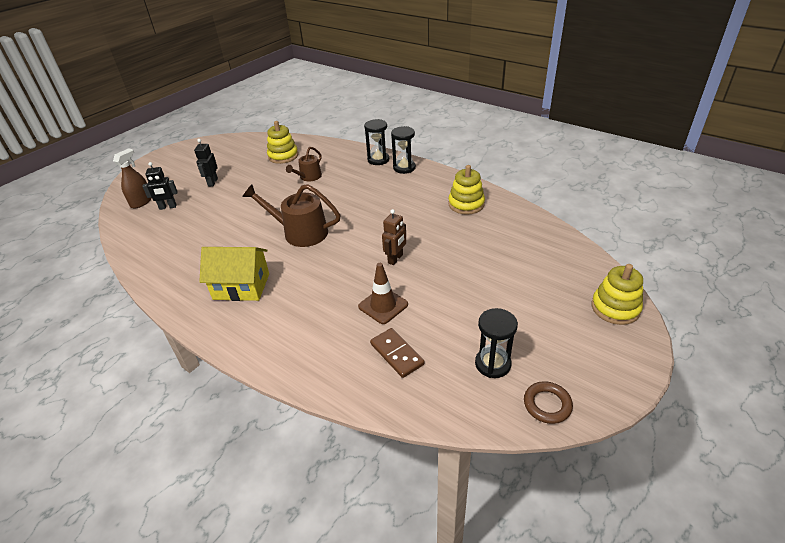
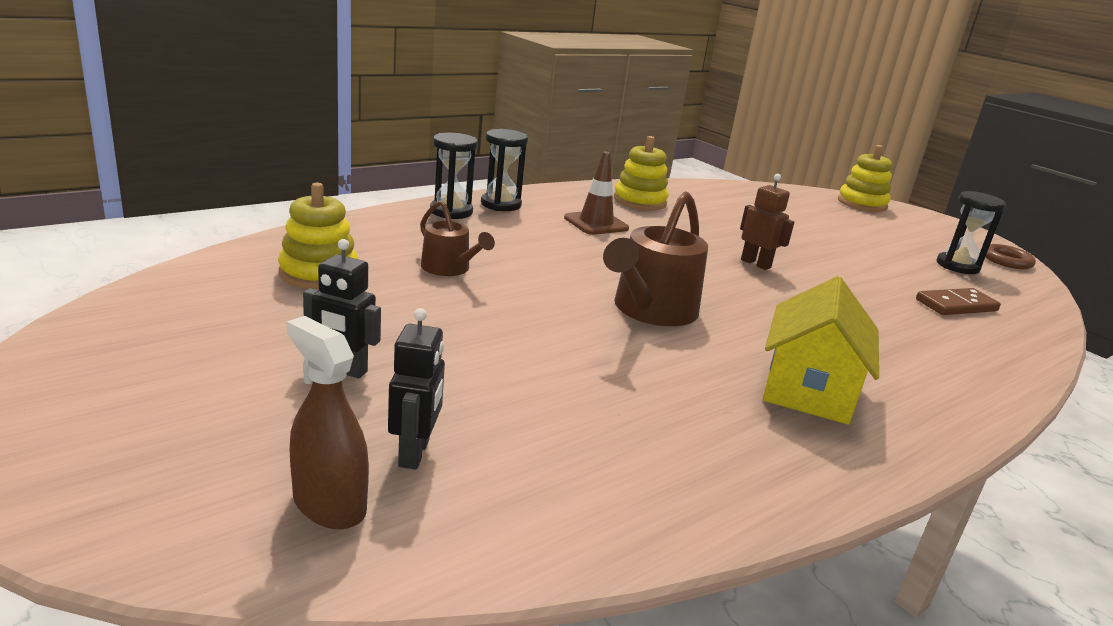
camera: 80 degrees left, 15 degrees down
brown traffic cone [358,263,408,324] -> brown traffic cone moved to [564,151,629,235]

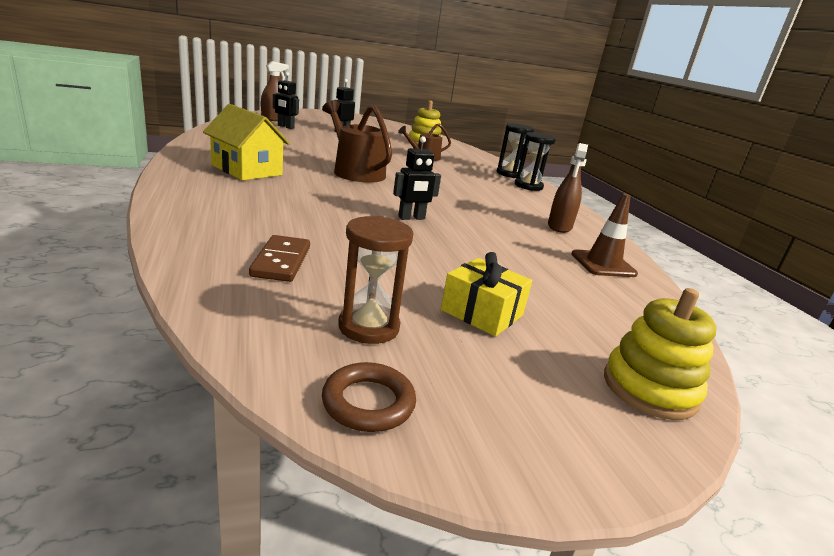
camera: 110 degrees right, 0 degrees up
brown traffic cone [564,151,629,235] -> brown traffic cone moved to [571,194,638,277]
yellow stacking toy [614,136,669,210] -> brown spray bottle [548,143,588,233]
brown robot [740,174,794,270] -> black robot [393,136,441,220]
black hourglass [937,191,1006,274] -> brown hourglass [338,216,414,344]
none -> yellow gift [441,252,532,336]

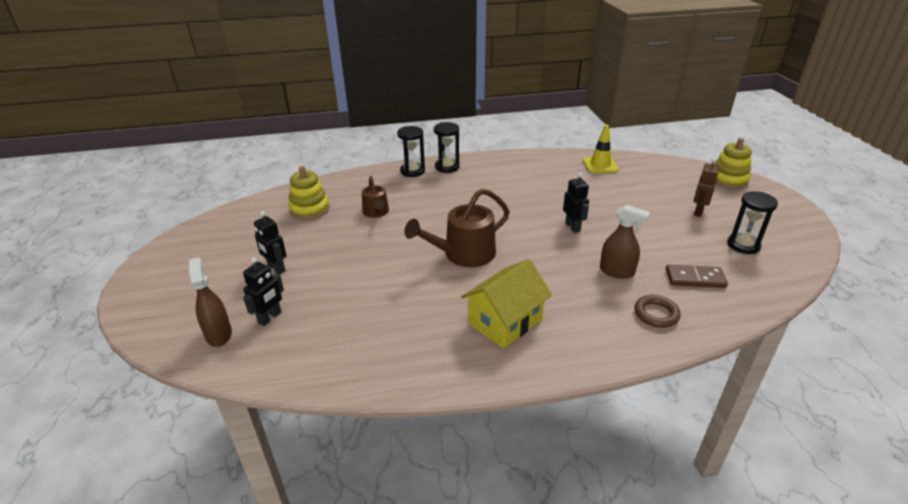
camera: 80 degrees left, 10 degrees up
brown ring [322,362,416,432] -> brown ring moved to [634,295,681,328]
brown hourglass [338,216,414,344] -> black hourglass [727,191,778,254]
yellow gift [441,252,532,336] -> brown robot [693,158,720,217]
brown spray bottle [548,143,588,233] -> brown spray bottle moved to [600,205,650,279]
brown traffic cone [571,194,638,277] -> yellow traffic cone [583,124,619,173]

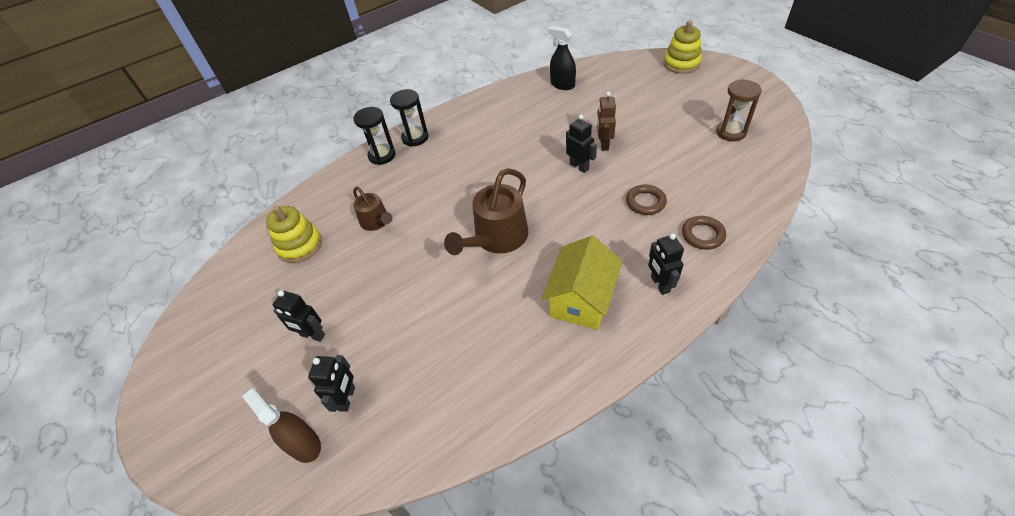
camera: 20 degrees left, 15 degrees up
yellow traffic cone [583,124,619,173] -> black spray bottle [548,26,576,90]
brown spray bottle [600,205,650,279] -> brown ring [626,184,667,215]
brown domino [666,265,728,288] -> none
brown robot [693,158,720,217] -> brown robot moved to [597,92,616,151]
black hourglass [727,191,778,254] -> brown hourglass [716,79,762,142]
none -> black robot [648,234,684,295]

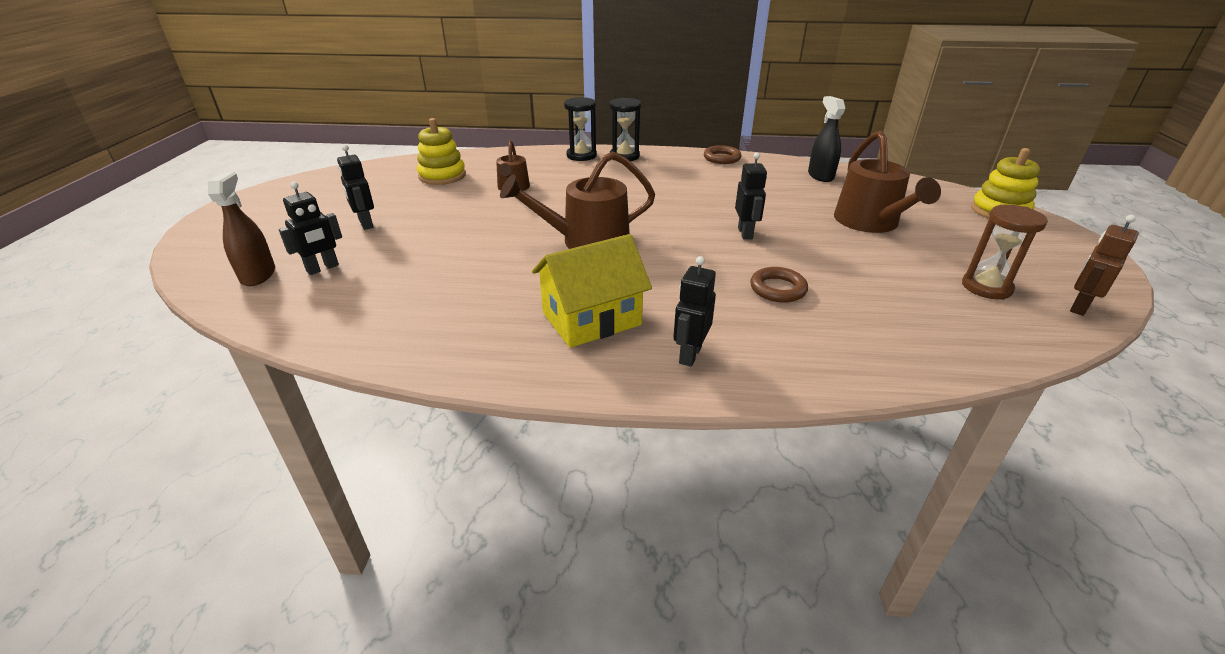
camera: 35 degrees right, 15 degrees down
brown robot [597,92,616,151] -> brown robot moved to [1070,215,1139,316]
brown ring [682,216,726,250] -> brown ring moved to [704,145,741,164]
none -> brown watering can [834,131,941,233]

